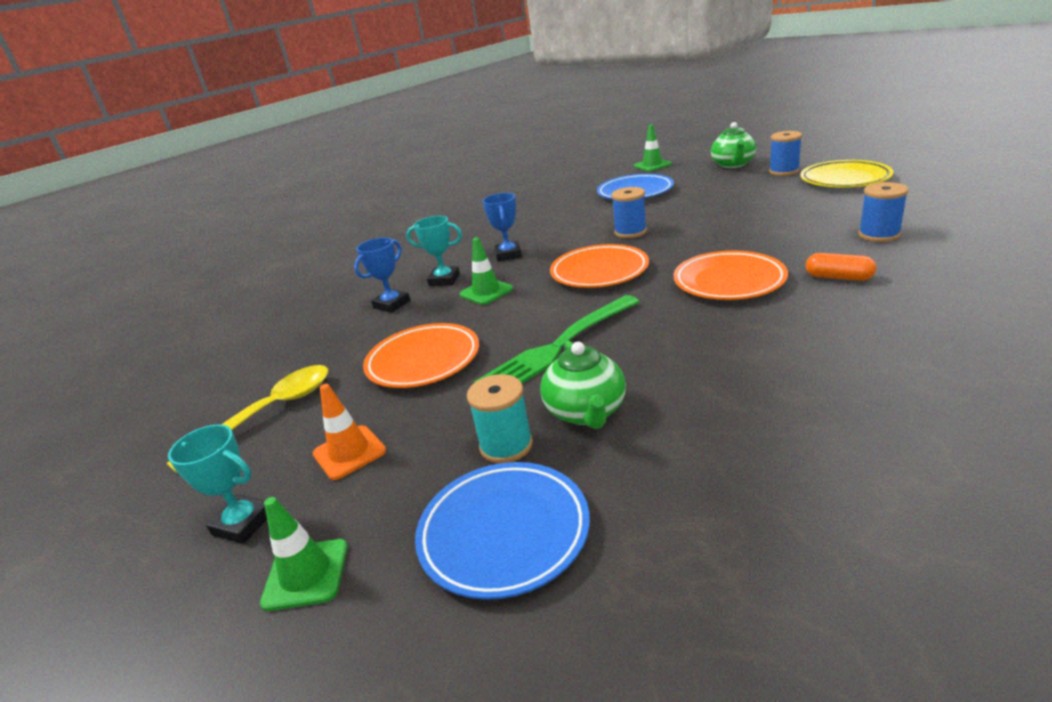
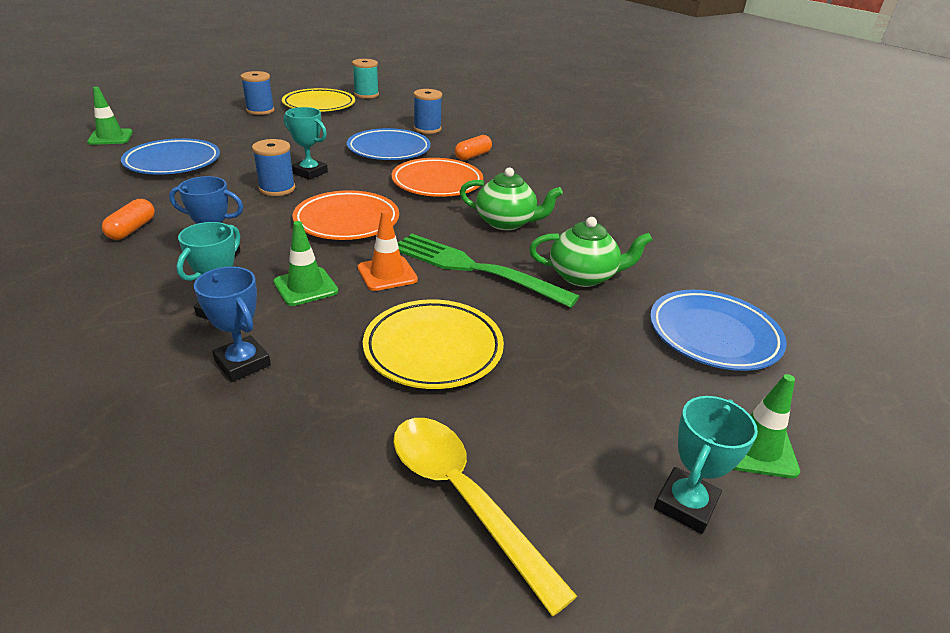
camera: 85 degrees left, 5 degrees up
orange traffic cone [313,384,386,480] -> orange traffic cone moved to [358,210,418,291]
orange plate [363,323,479,388] -> yellow plate [363,299,504,389]
turquoise spool [467,374,533,463] -> turquoise spool moved to [352,59,379,98]
green fork [474,295,640,383] -> green fork turned 150 degrees clockwise [398,234,579,308]
green teapot [711,122,756,168] -> green teapot moved to [460,167,563,230]
none -> orange capsule [102,199,155,240]
none -> turquoise trophy [284,107,328,180]
none -> blue plate [347,128,431,160]

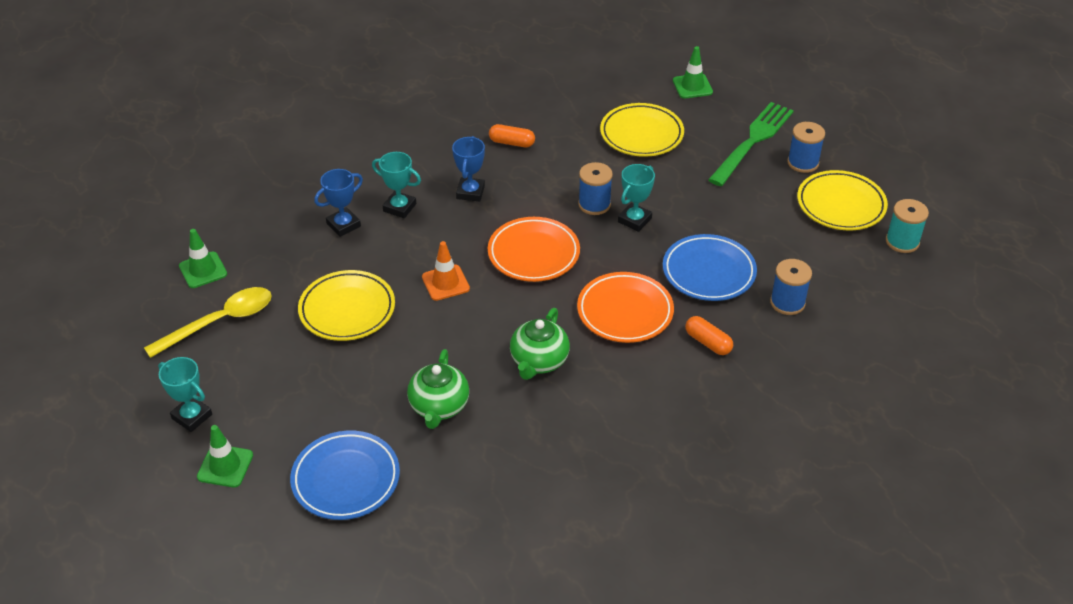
camera: 95 degrees right, 10 degrees up
blue plate [121,138,220,175] -> yellow plate [600,103,684,157]
green traffic cone [273,221,338,306] -> green traffic cone moved to [179,229,227,288]
green fork [398,234,579,308] -> green fork moved to [708,102,794,186]

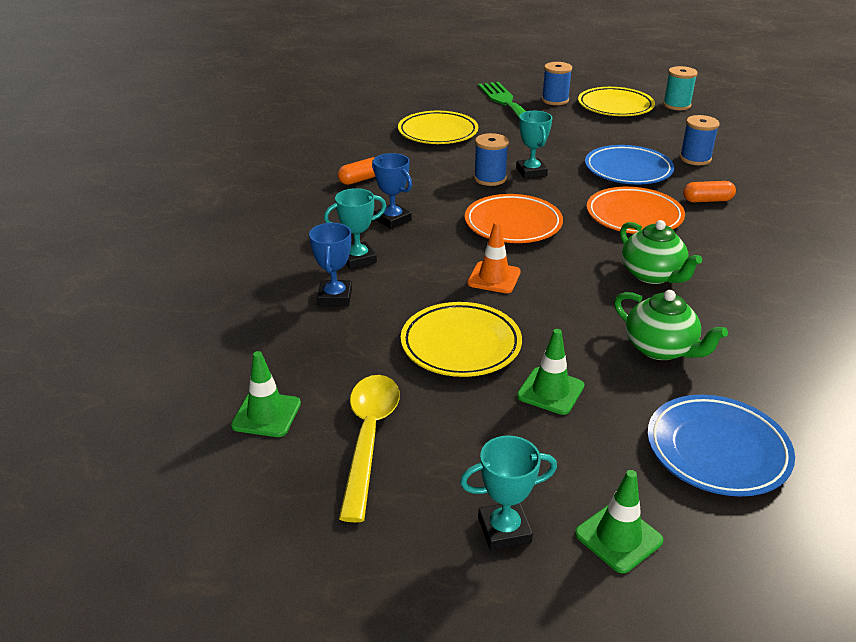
camera: 50 degrees left, 10 degrees down
green traffic cone [673,46,713,99] -> green traffic cone moved to [517,329,584,415]

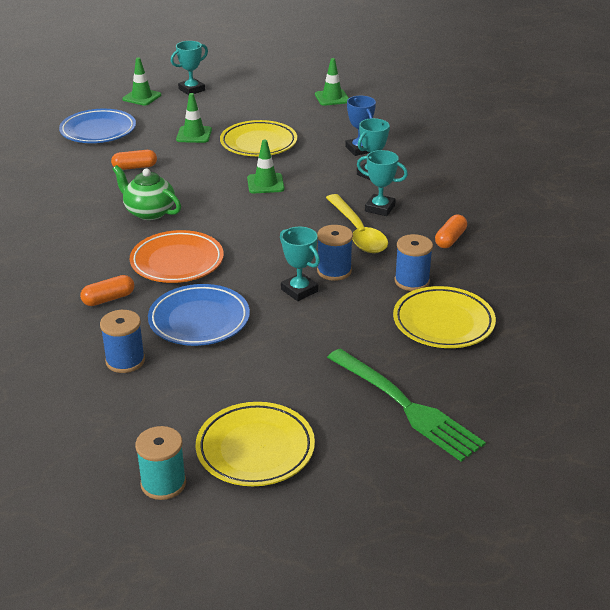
camera: 155 degrees right, 0 degrees up
yellow spoon [339,375,400,523] -> yellow spoon moved to [326,194,388,253]
blue trophy [372,153,412,229] -> turquoise trophy [357,150,408,216]
orange plate [465,194,563,243] -> none
orange traffic cone [467,221,521,293] -> green traffic cone [247,139,284,194]
blue spool [542,62,572,105] -> blue spool moved to [395,234,433,291]
green teapot [614,290,728,360] -> orange capsule [111,150,157,170]

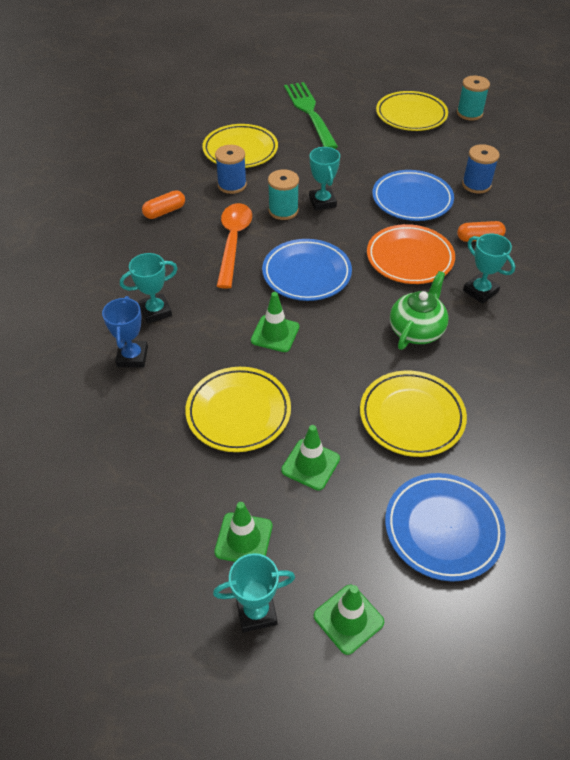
camera: 155 degrees left, 15 degrees up
orange capsule [111,150,157,170] -> yellow plate [360,371,467,457]
green teapot [113,165,181,220] -> green teapot turned 120 degrees counterclockwise [390,271,449,350]
green traffic cone [315,58,349,106] -> green traffic cone moved to [214,502,272,562]
blue spool [317,225,353,281] -> turquoise spool [268,169,299,220]
yellow spoon [326,194,388,253] -> orange spoon [217,203,252,289]
turquoise trophy [357,150,408,216] -> turquoise trophy moved to [463,234,515,304]
none -> blue plate [262,239,352,301]

